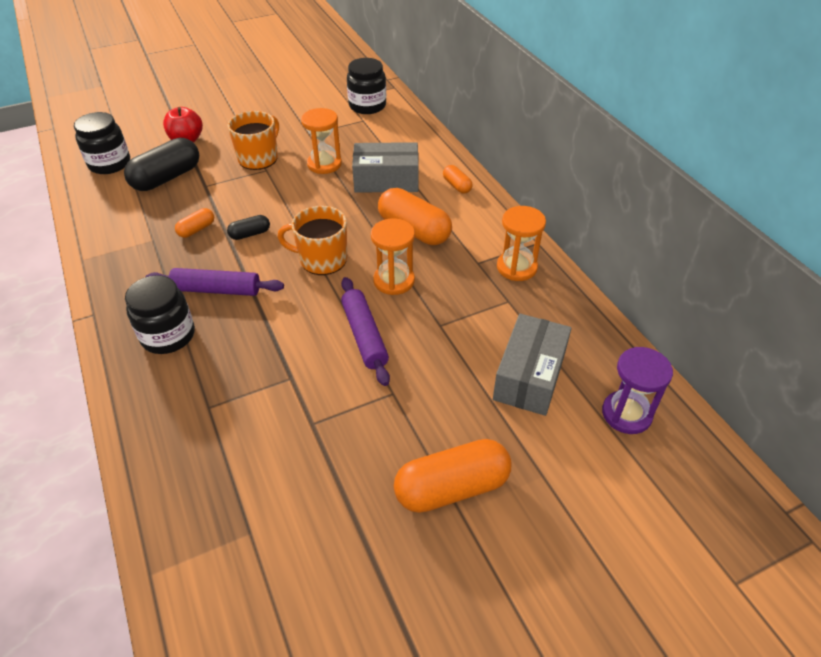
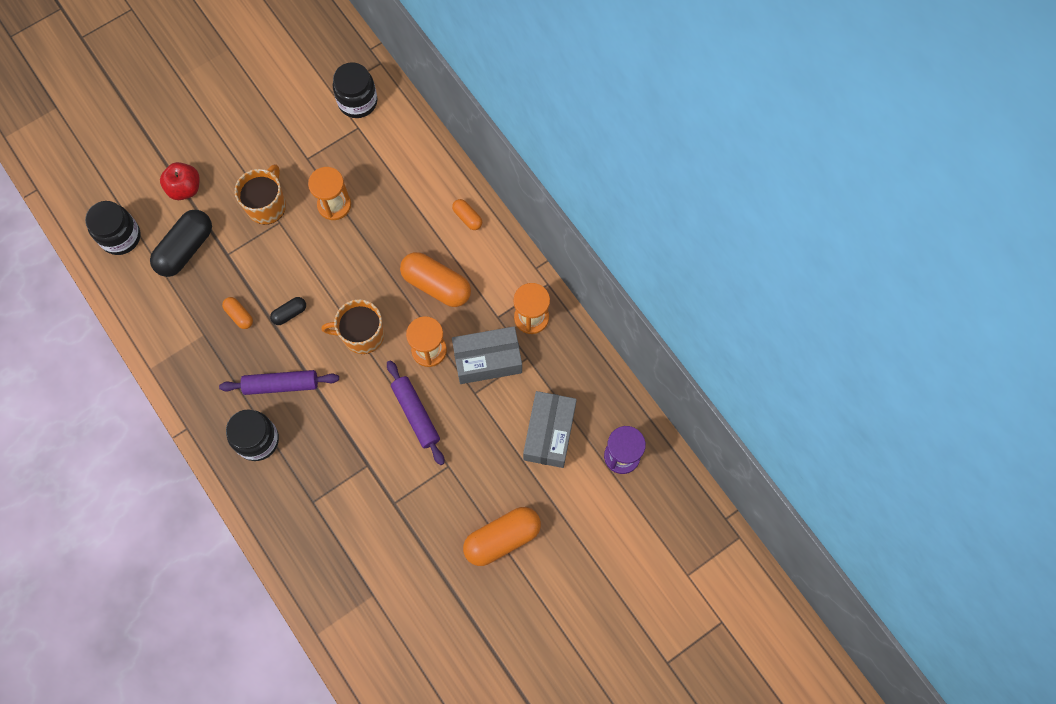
camera: 10 degrees left, 25 degrees up
orange capsule [175,208,214,238] -> orange capsule turned 75 degrees counterclockwise [222,297,253,329]
grey box [352,142,419,193] -> grey box moved to [452,326,522,384]

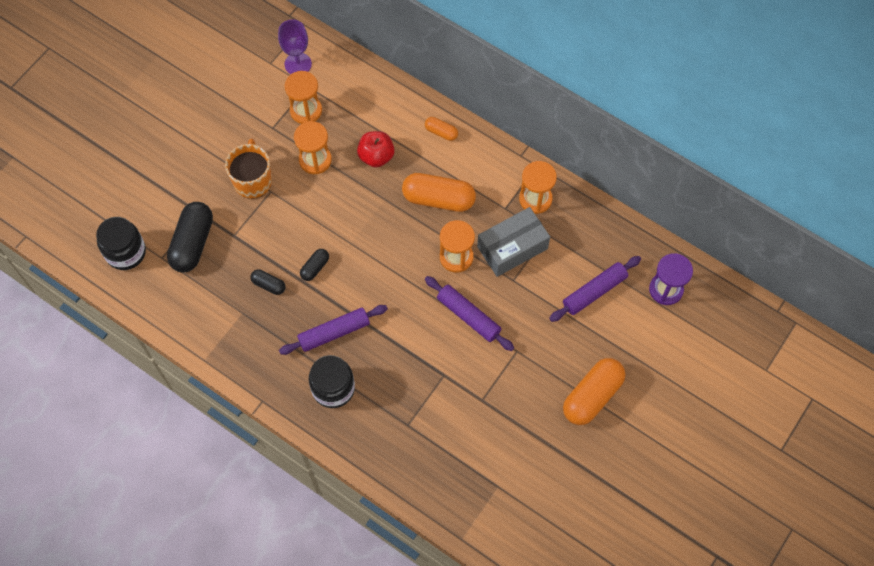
camera: 20 degrees left, 5 degrees down
red apple [160,162,200,200] -> red apple moved to [357,131,395,168]
orange capsule [222,297,253,329] -> black capsule [250,269,286,295]
orange mug [321,299,384,354] -> none
black jar [333,62,377,118] -> purple goblet [278,19,312,74]
grey box [523,391,577,468] -> purple rolling pin [549,256,641,322]
none -> orange hourglass [285,71,322,124]

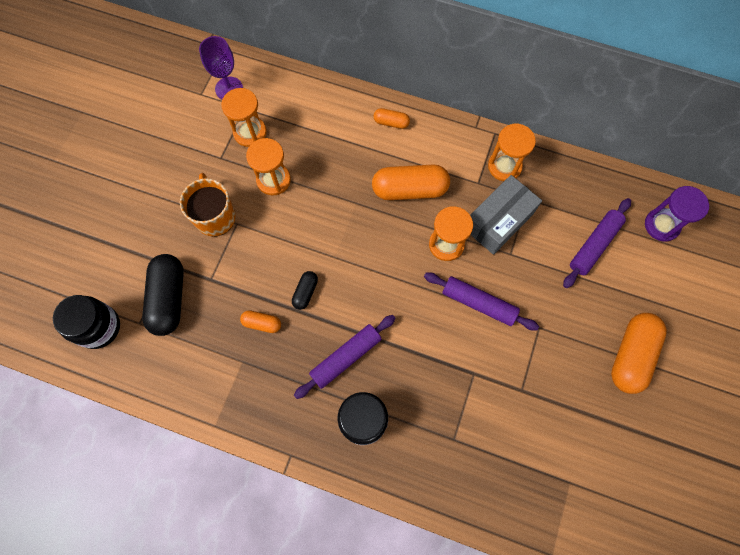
camera: 15 degrees left, 5 degrees up
black capsule [250,269,286,295] -> orange capsule [240,310,281,333]
red apple [357,131,395,168] -> none

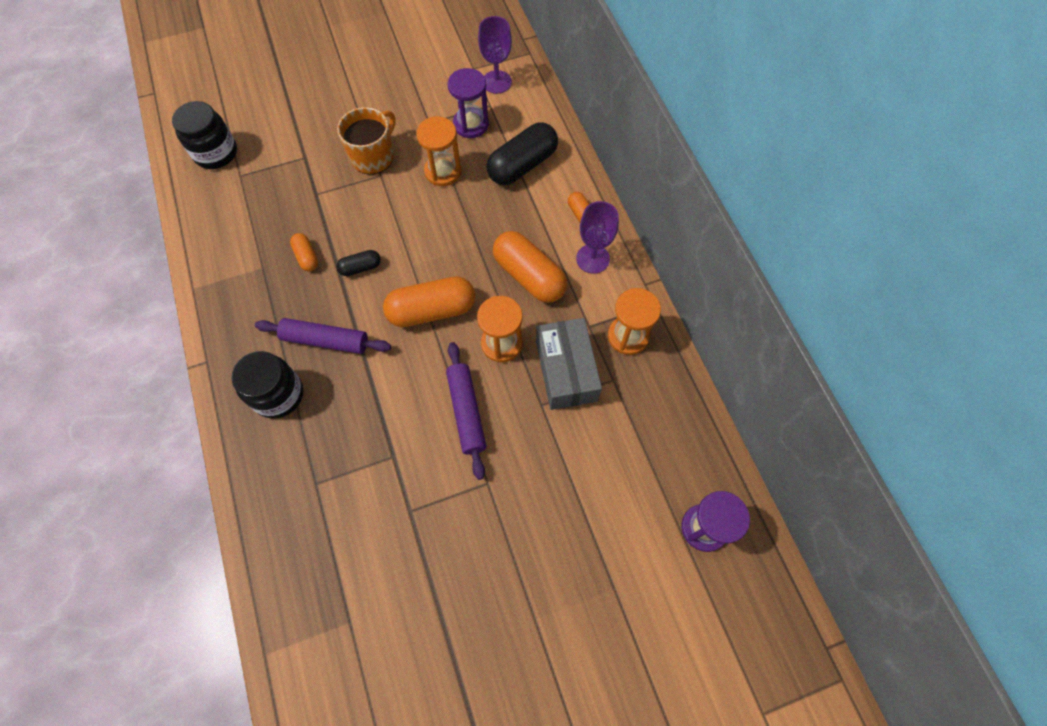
camera: 50 degrees right, 5 degrees down
black capsule [142,254,184,336] -> black capsule moved to [487,122,558,185]
orange hourglass [221,88,267,147] -> purple hourglass [448,68,489,138]
grey box [470,175,542,255] -> grey box turned 75 degrees clockwise [536,318,602,410]
purple rolling pin [563,198,631,288] -> none
orange capsule [611,313,667,394] -> orange capsule moved to [383,276,475,327]
none -> purple goblet [576,201,619,274]

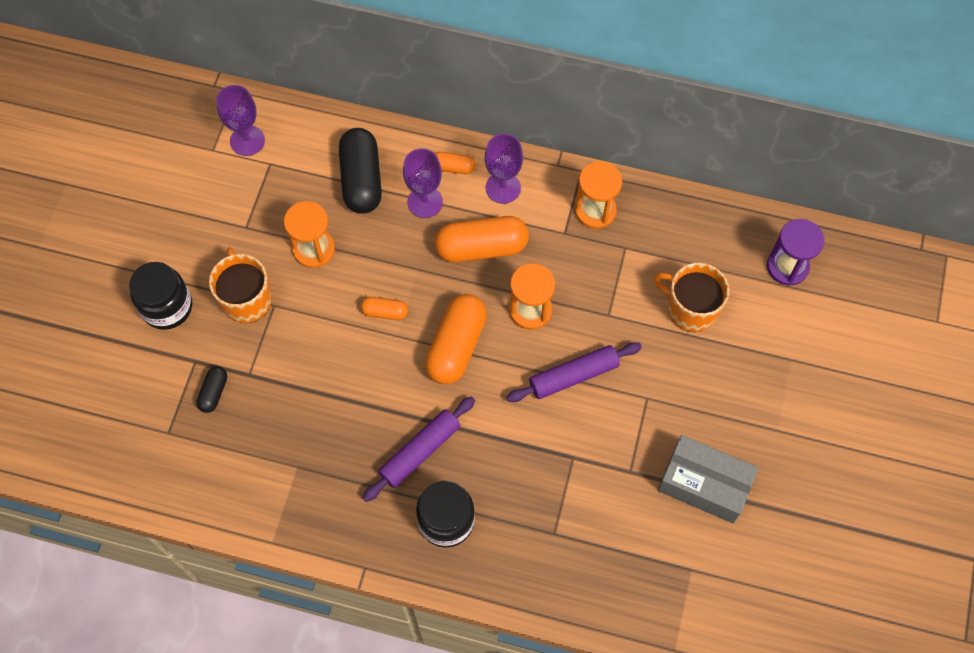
camera: 55 degrees left, 0 degrees up
black jar [172,101,237,169] -> black jar moved to [129,262,192,330]
orange capsule [290,233,318,271] -> orange capsule moved to [361,297,408,320]
black capsule [336,250,381,276] -> black capsule moved to [196,366,227,413]
purple rolling pin [446,342,486,480] -> purple rolling pin turned 45 degrees counterclockwise [506,342,642,402]
purple hourglass [448,68,489,138] -> none
grey box [536,318,602,410] -> grey box moved to [658,435,758,523]
none -> purple goblet [403,148,443,218]
none -> orange mug [653,263,729,332]

